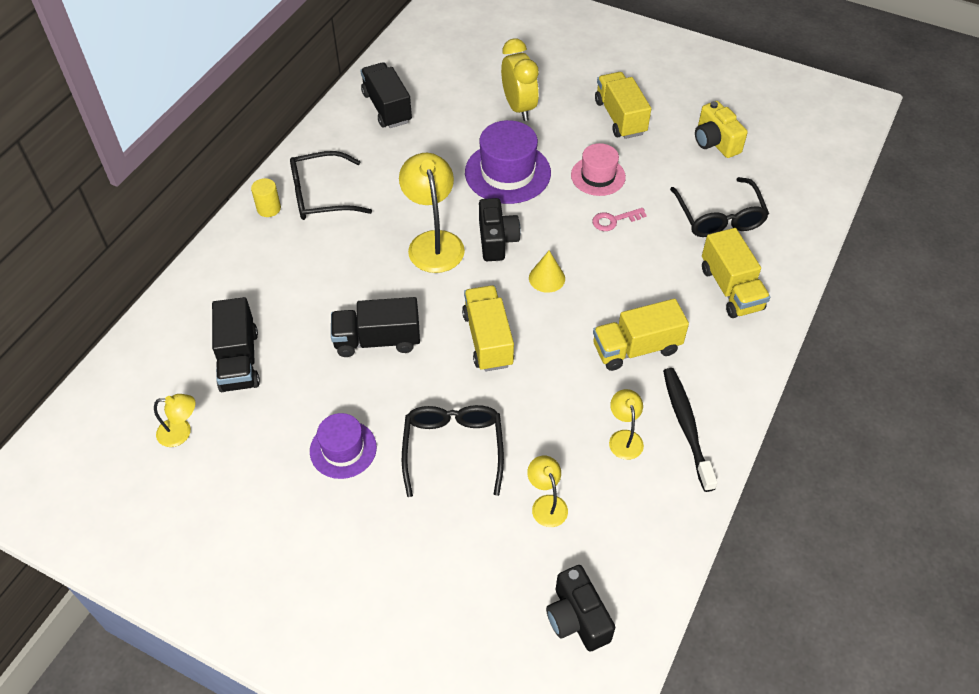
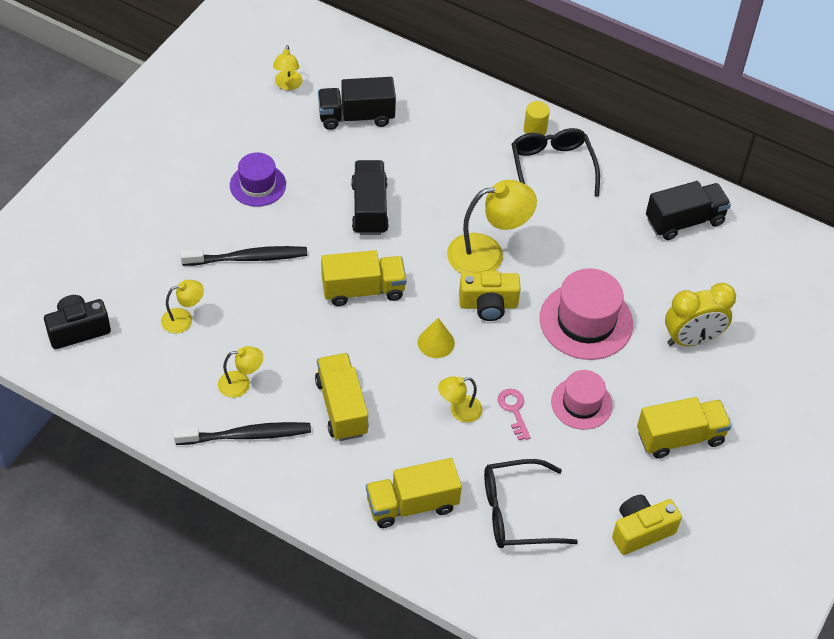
camera: 90 degrees right, 0 degrees up
black glasses [402,405,504,497] -> black toothbrush [180,246,307,266]
purple hat [465,120,551,204] -> pink hat [540,268,633,360]
black camera [479,198,521,261] -> yellow camera [459,271,521,321]
none -> yellow lamp [438,376,482,423]

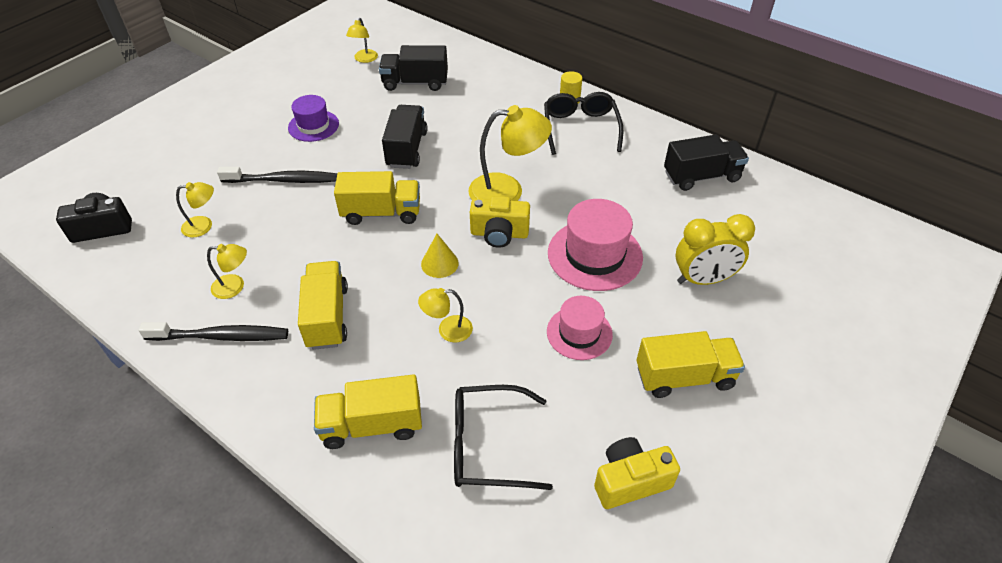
camera: 10 degrees right, 5 degrees down
pink key [498,389,531,440] -> none

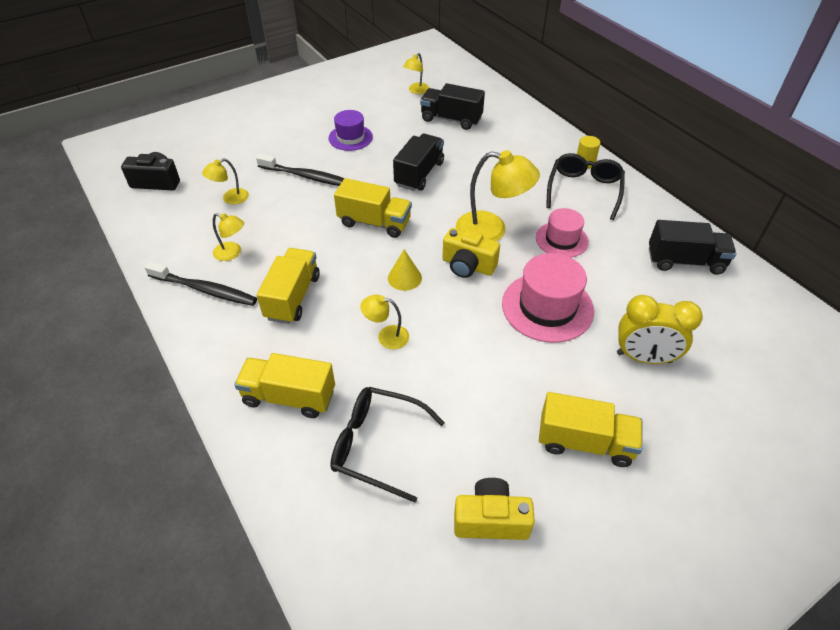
camera: 20 degrees right, 0 degrees up
yellow lamp [176,182,214,237] -> yellow lamp turned 135 degrees clockwise [202,158,249,205]
pink hat [547,296,613,360] -> pink hat moved to [536,208,589,258]

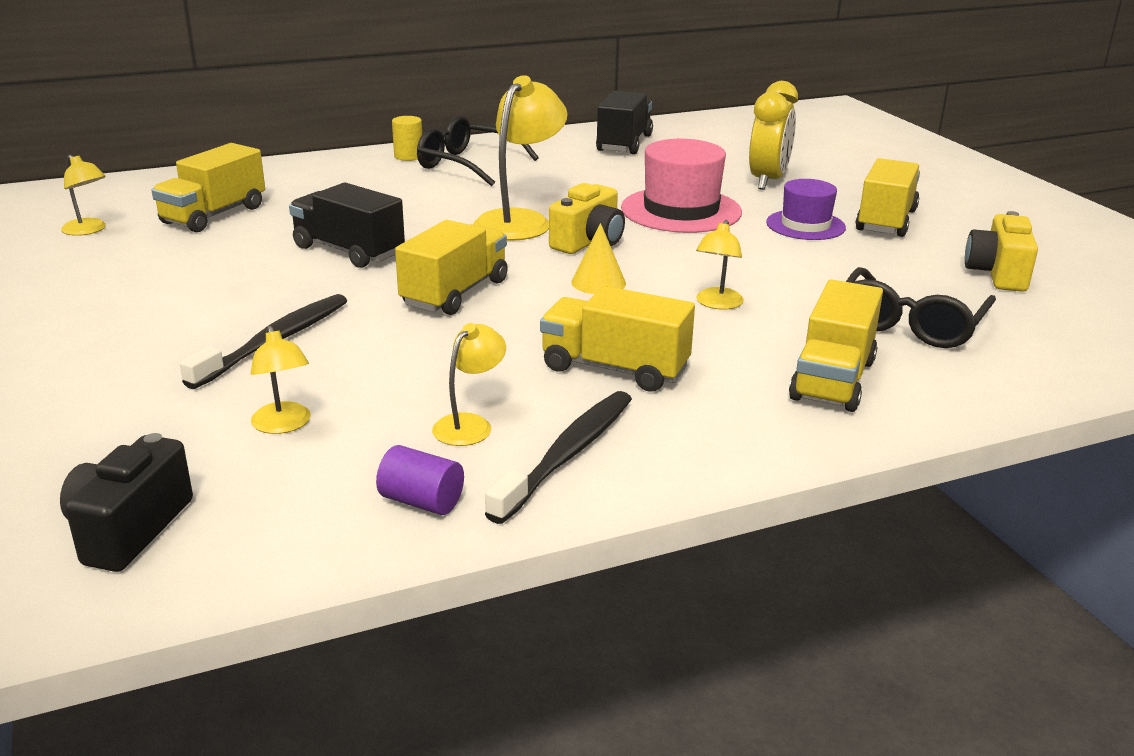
camera: 80 degrees left, 20 degrees down
purple hat [328,110,373,151] -> purple hat moved to [766,179,846,240]
black truck [420,83,485,130] -> yellow truck [152,143,265,232]
pink hat [536,208,589,258] -> none
none -> purple cylinder [376,445,464,515]

